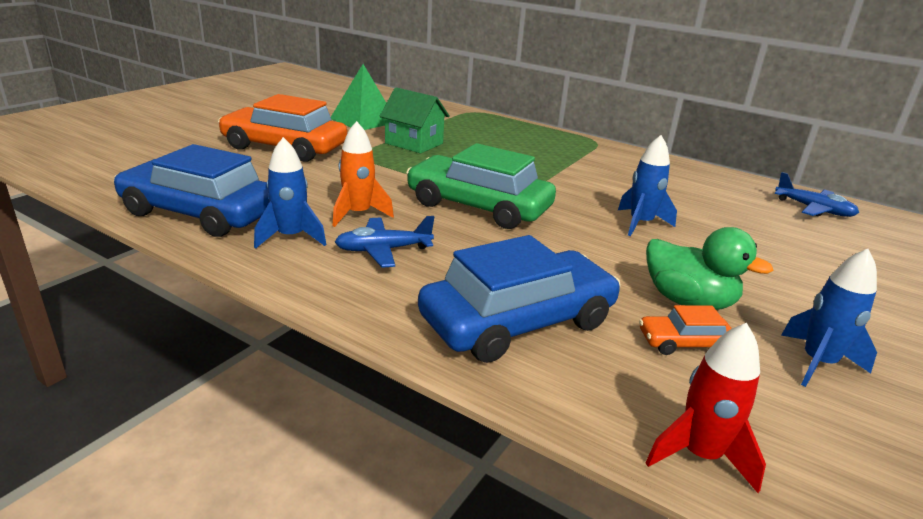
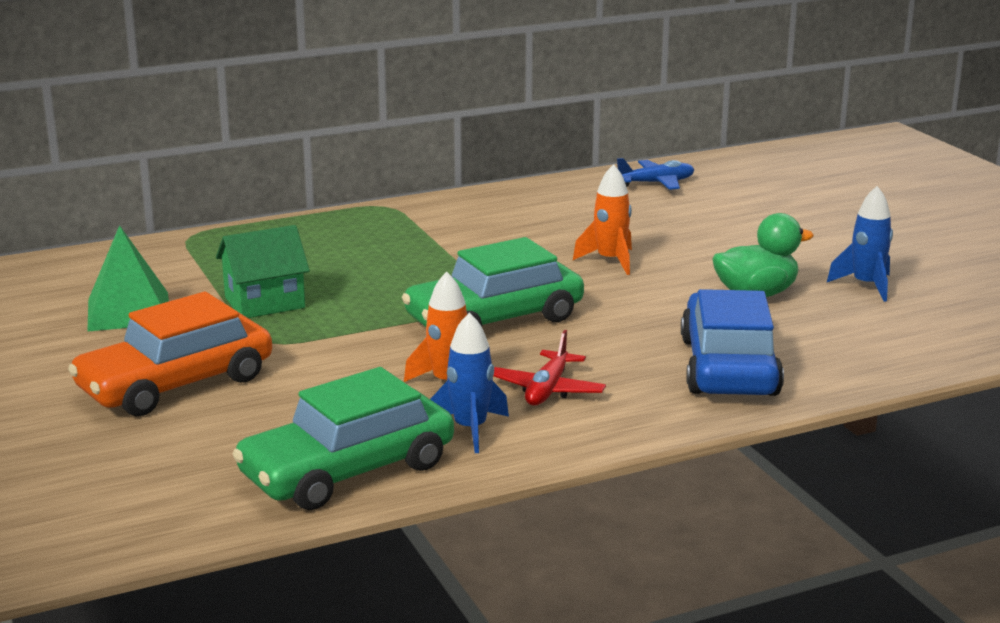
camera: 55 degrees left, 5 degrees down
blue car [114,144,269,237] -> green car [233,367,454,510]
blue plane [335,216,434,268] -> red plane [493,330,606,406]
blue rocket [618,135,677,236] -> orange rocket [573,164,632,275]
orange car [639,305,732,355] -> none
red rocket [646,323,766,493] -> none

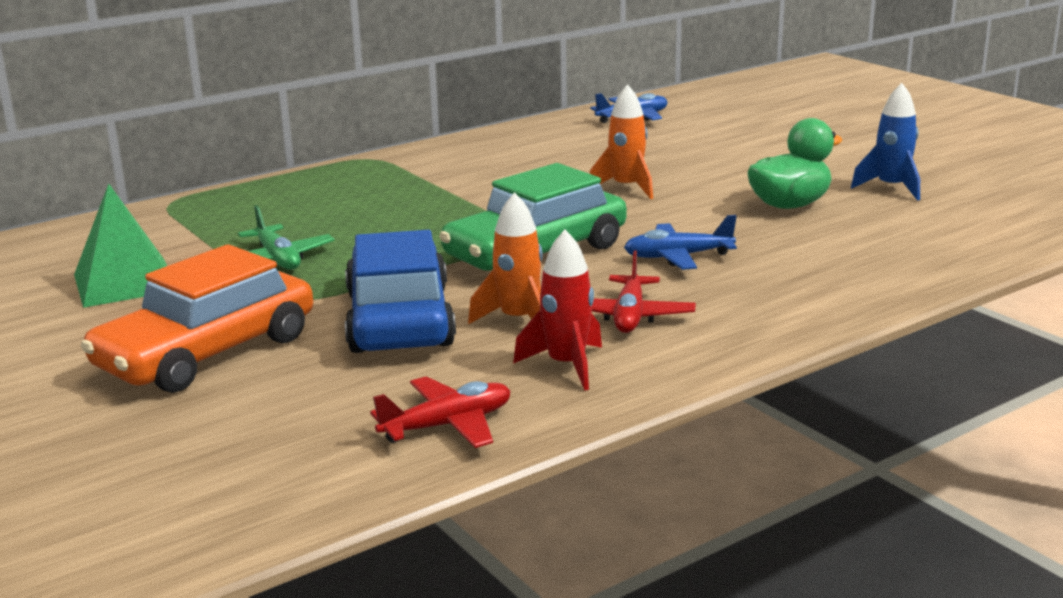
camera: 10 degrees left, 0 degrees up
green house [216,225,310,318] -> green plane [238,205,334,270]
green car [233,367,454,510] -> red plane [370,376,511,448]
blue rocket [430,312,509,453] -> red rocket [513,230,602,391]
blue car [681,289,784,396] -> blue car moved to [345,230,456,353]
none -> blue plane [624,215,737,270]

